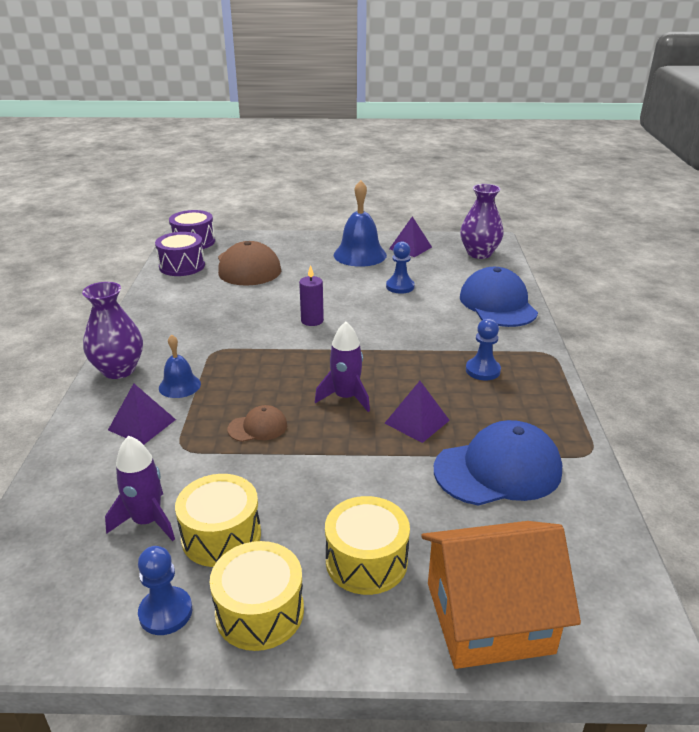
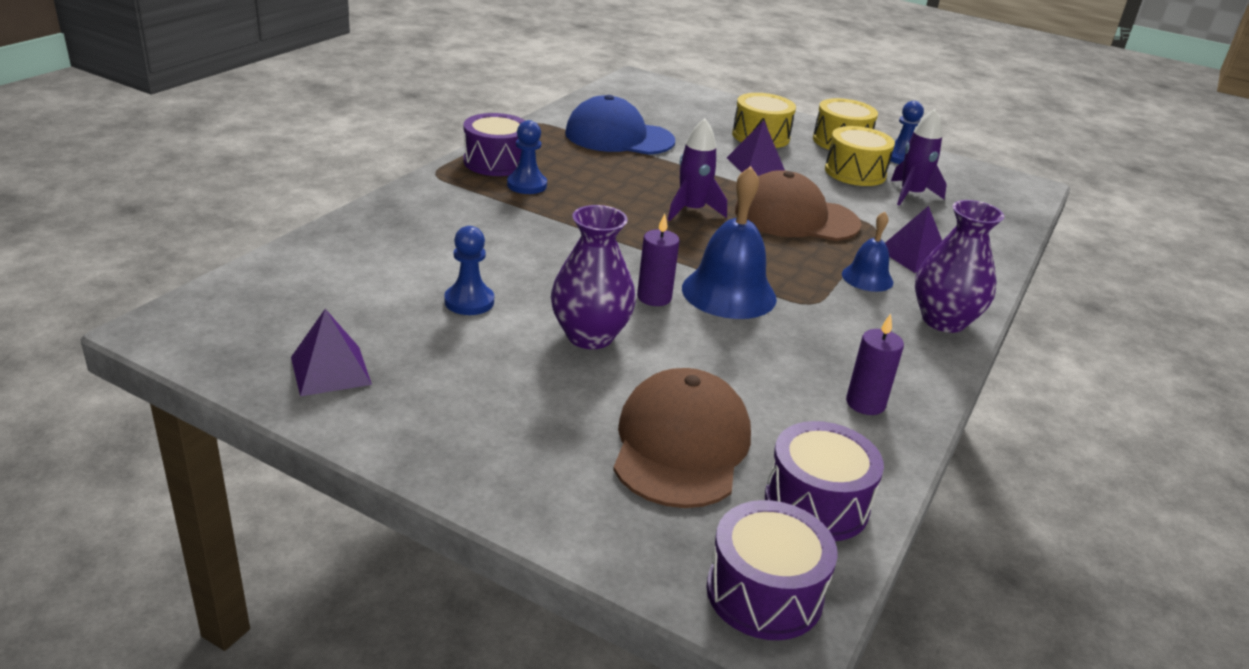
camera: 155 degrees left, 0 degrees up
brown cap [227,405,287,442] -> brown cap [735,170,861,241], size x2.02
blue bell [334,180,387,267] -> blue bell moved to [682,166,777,319]
purple pyramid [384,381,450,443] -> purple pyramid moved to [727,120,785,176]
orange house [421,521,581,669] -> none
purple vase [460,184,504,259] -> purple vase moved to [551,205,636,349]
blue cap [460,267,538,327] -> none
none -> purple drum [463,113,525,176]
none -> purple candle [846,314,904,415]

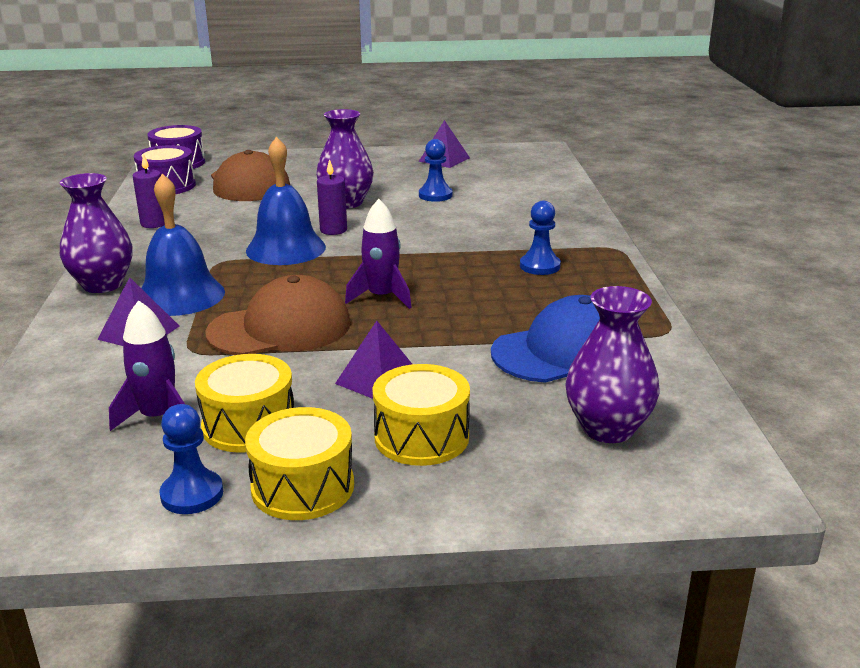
camera: 150 degrees right, 5 degrees down
purple drum [463,113,525,176] -> none
blue bell [842,211,893,292] -> blue bell [141,174,225,316], size x1.76
none -> purple vase [565,286,660,443]

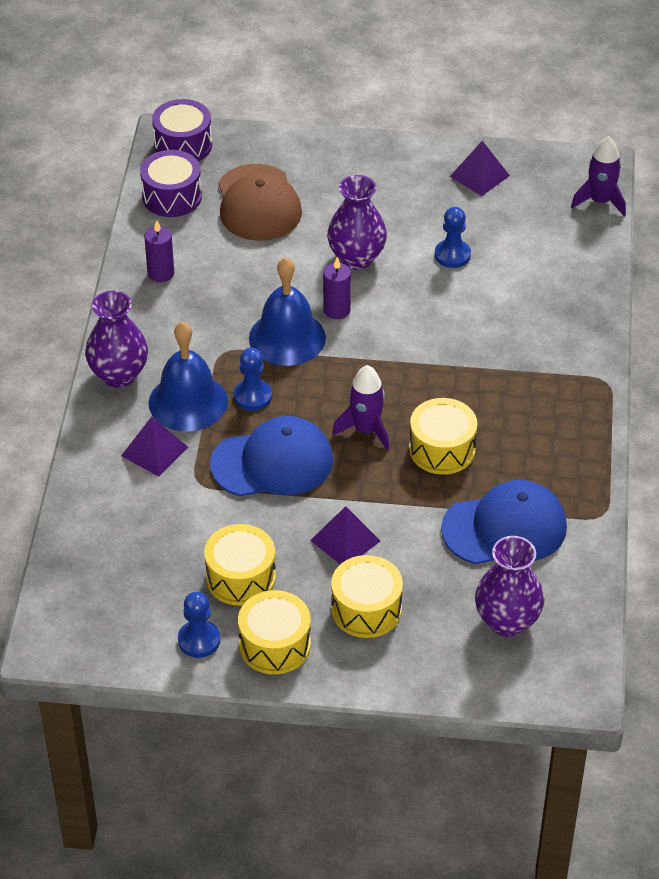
camera: 10 degrees right, 20 degrees up
purple rocket [109,300,185,431] -> purple rocket moved to [571,136,626,216]
brown cap [205,275,350,355] -> blue cap [210,416,333,496]
blue pawn [520,201,561,275] -> blue pawn moved to [234,348,272,411]
none -> yellow drum [409,398,478,475]

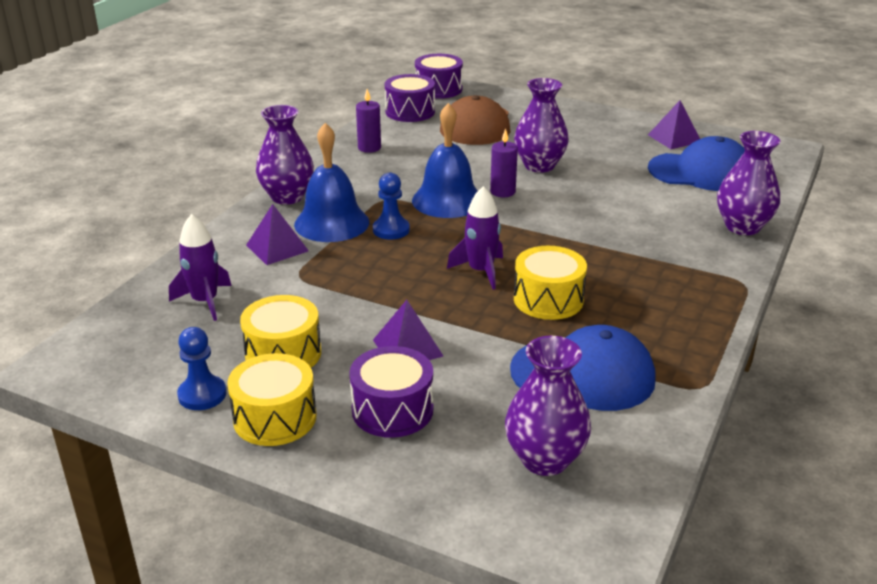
camera: 20 degrees right, 15 degrees down
blue cap [210,416,333,496] -> blue cap moved to [648,136,745,191]
yellow drum [331,555,403,638] -> purple drum [349,346,433,438]
blue pawn [435,207,471,268] -> none
purple rocket [571,136,626,216] -> purple rocket moved to [169,214,232,321]
none -> purple vase [717,131,780,235]

